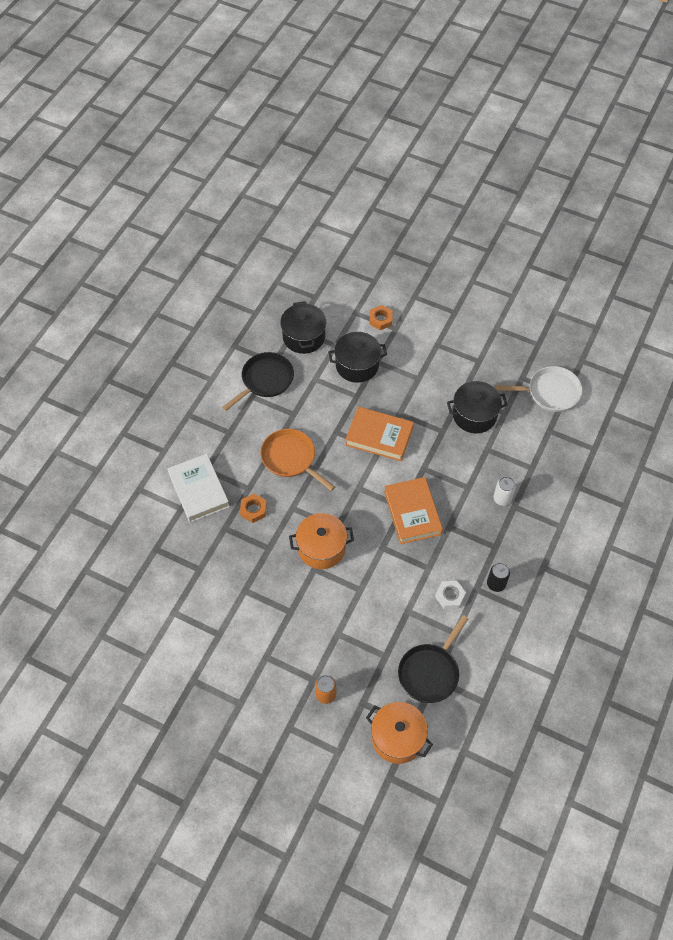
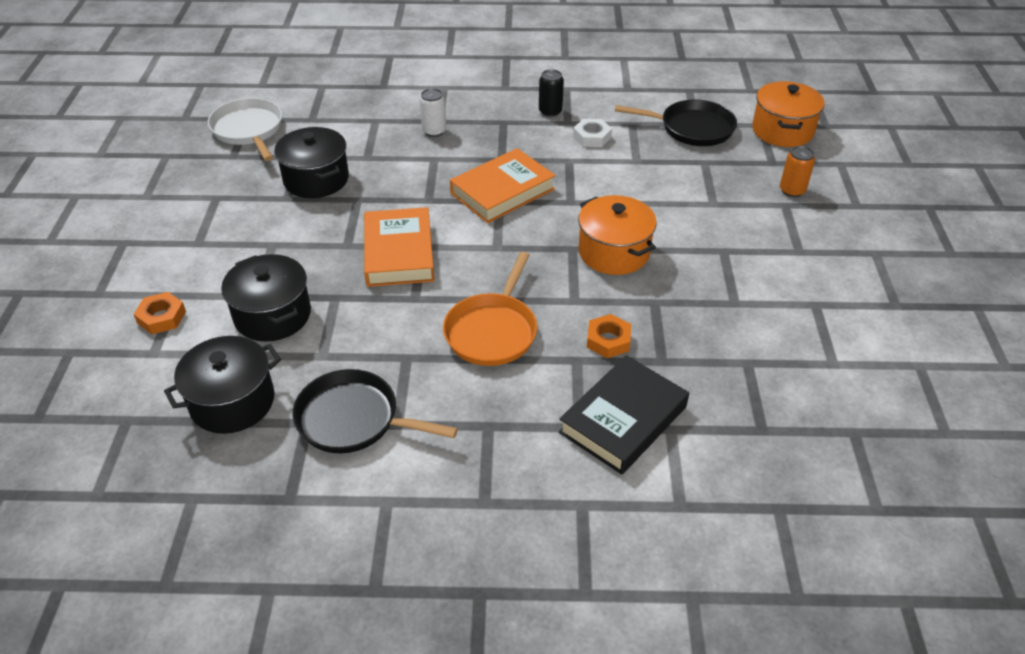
camera: 115 degrees left, 15 degrees down
white book [168,454,230,523] -> black book [559,355,689,474]

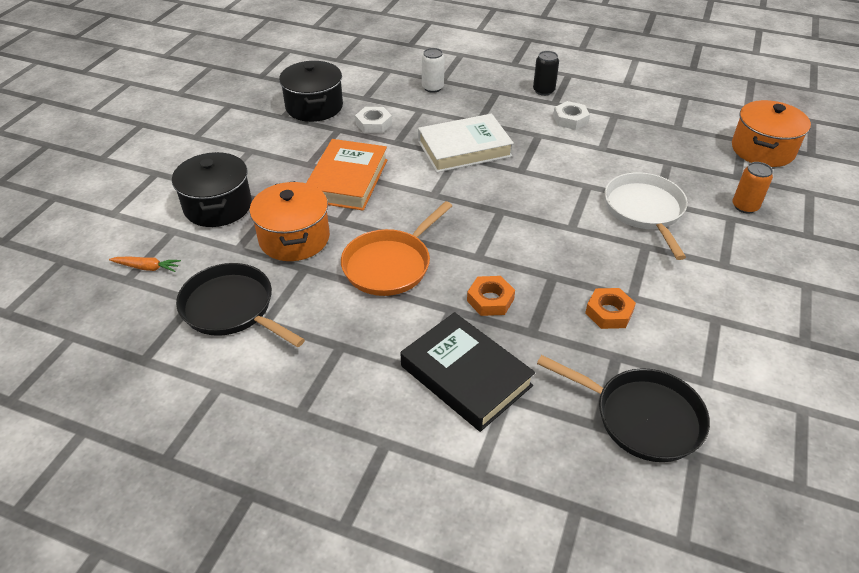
camera: 20 degrees right, 0 degrees up
orange nut [134,292,186,334] -> orange nut moved to [585,288,636,329]
black pot [164,336,281,434] -> orange carrot [109,257,181,272]
white pan [208,98,282,161] -> white pan moved to [605,172,688,260]
orange book [450,148,556,223] -> white book [418,114,514,173]
black book [559,355,689,474] -> black book turned 75 degrees clockwise [401,312,535,432]
orange pot [578,195,656,275] -> orange pot moved to [250,181,330,261]
black pan [615,99,737,146] -> black pan moved to [537,355,710,462]
none -> white nut [355,107,392,133]

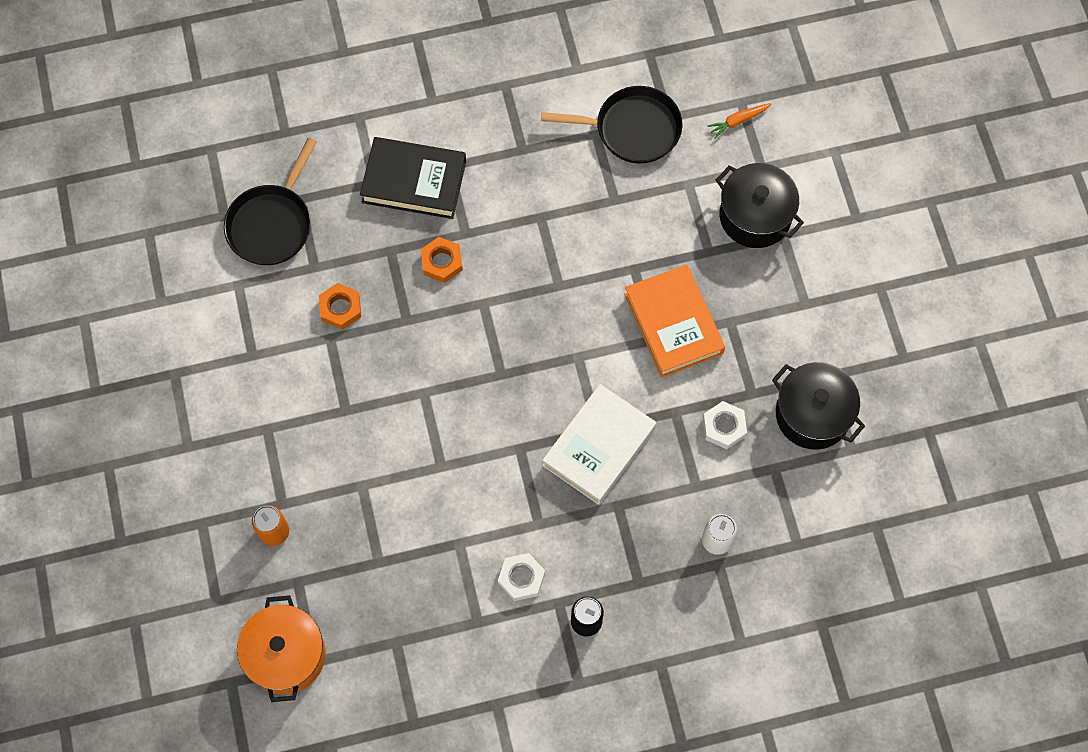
camera: 145 degrees right, 25 degrees up
orange pot [250,181,330,261] -> none
orange pan [341,201,452,296] -> none
black pan [537,355,710,462] -> black pan turned 60 degrees counterclockwise [224,138,317,265]
white pan [605,172,688,260] -> none

